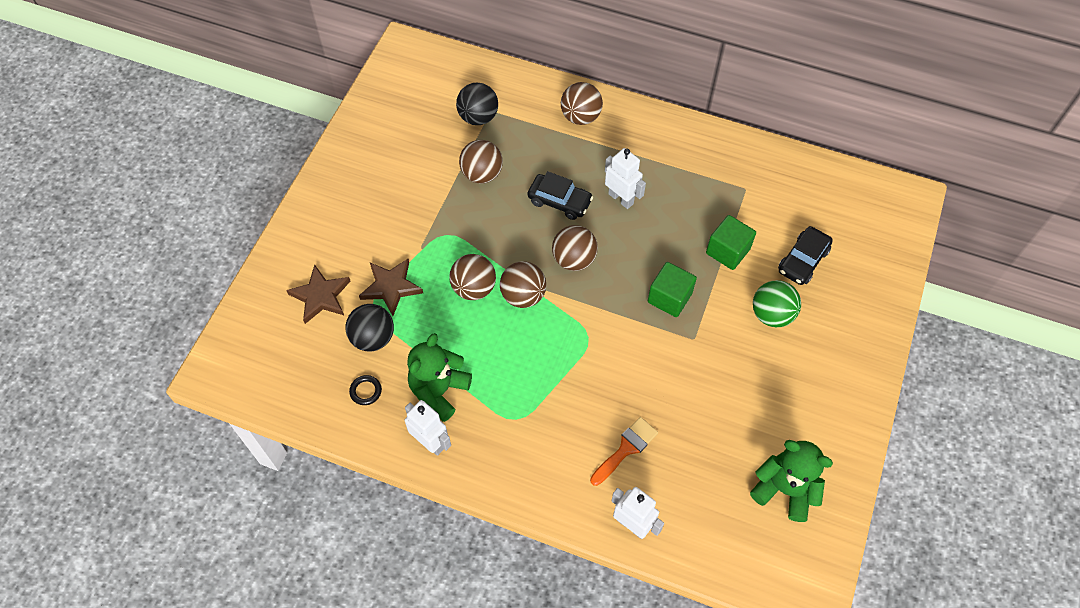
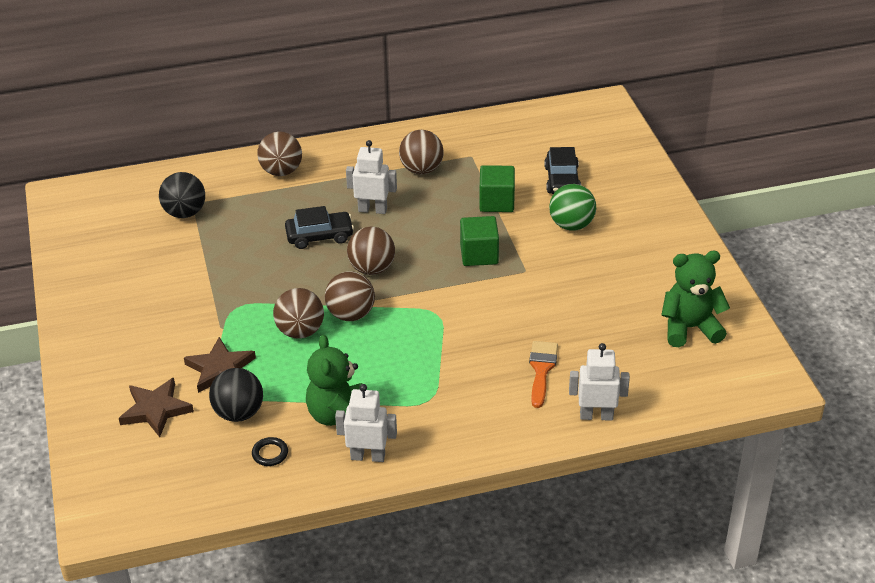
camera: 35 degrees left, 20 degrees down
brown ball [459,140,503,184] -> brown ball moved to [399,130,444,174]

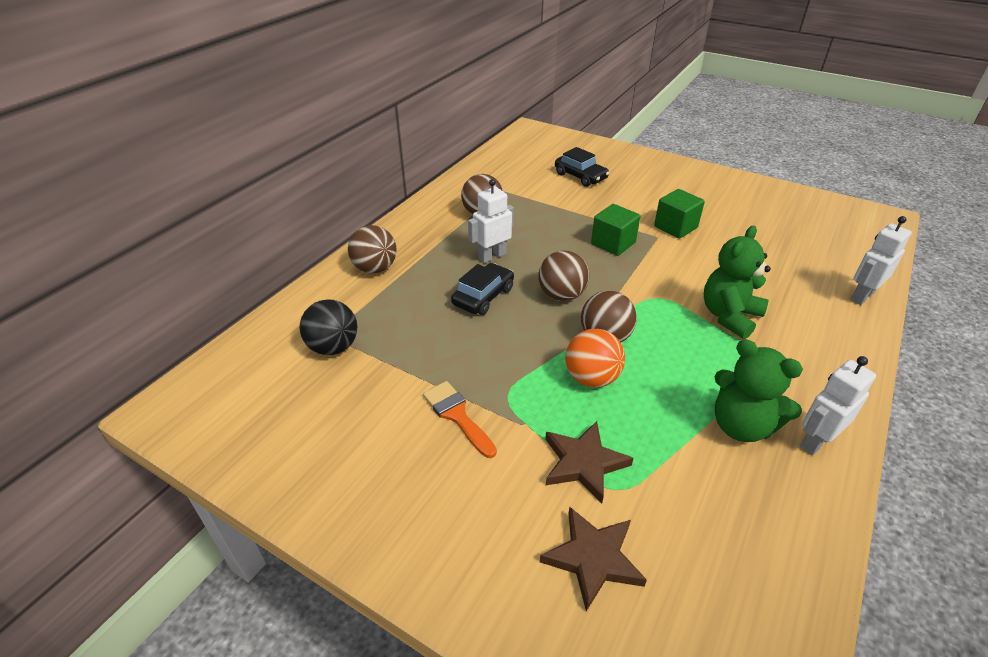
camera: 45 degrees left, 0 degrees up
black ball [209,368,263,422] -> none
black ring [252,437,288,466] -> none
brown ball [273,288,324,339] -> orange ball [565,329,625,388]
green cube [479,165,515,212] -> green cube moved to [654,189,705,239]
orange brush [529,341,558,408] -> orange brush moved to [423,381,497,458]
green ball [549,184,596,231] -> none
green teddy bear [661,251,730,347] -> green teddy bear moved to [704,225,771,339]

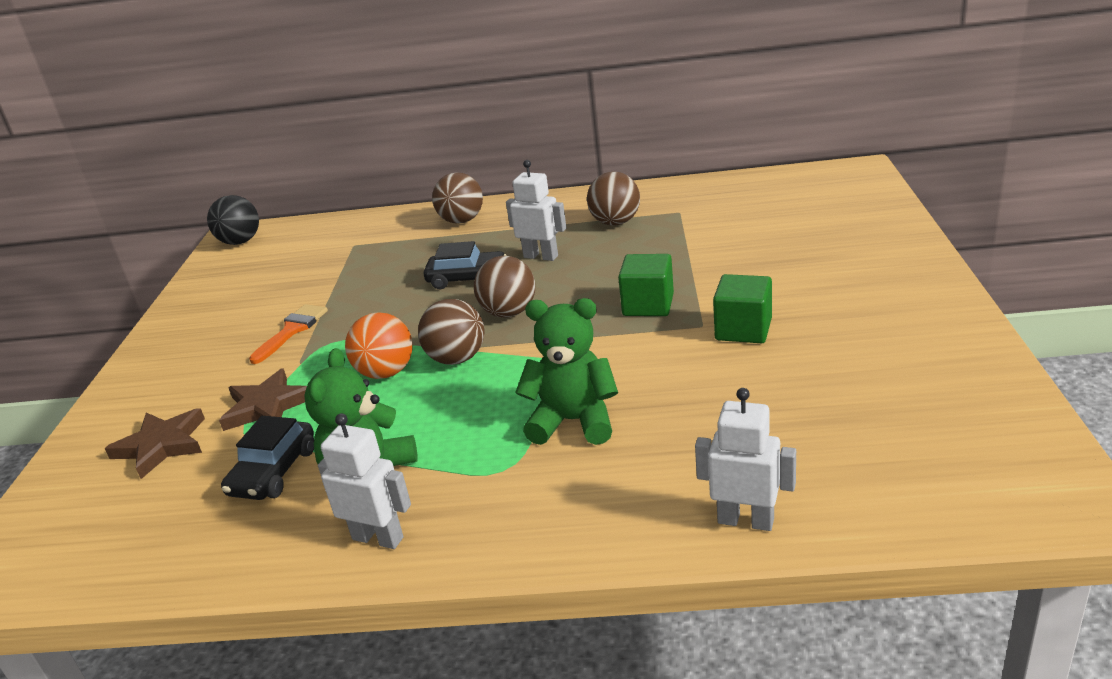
camera: 65 degrees right, 10 degrees down
black ball [300,299,357,355] -> black ball moved to [207,195,259,245]
black car [555,147,609,187] -> black car moved to [221,416,314,500]

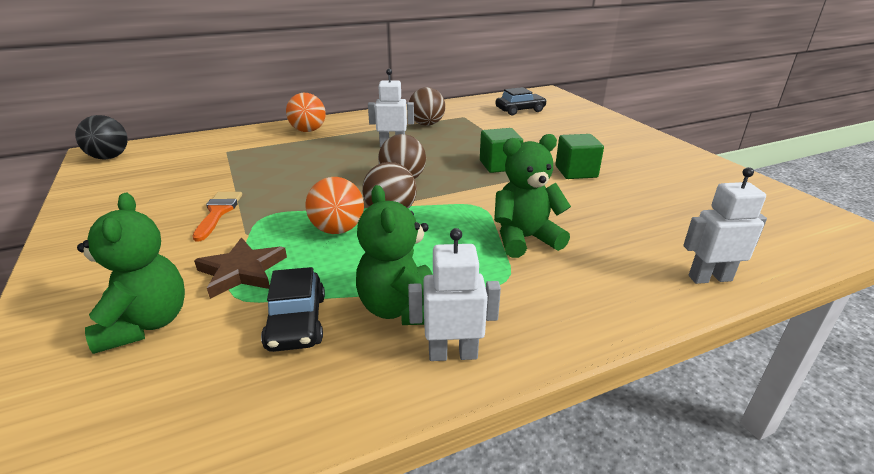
camera: 30 degrees left, 0 degrees up
brown star [105,408,205,479] -> green teddy bear [77,193,185,354]
black car [424,241,507,289] -> black car moved to [495,87,547,115]
brown ball [432,172,483,224] -> orange ball [286,93,326,132]

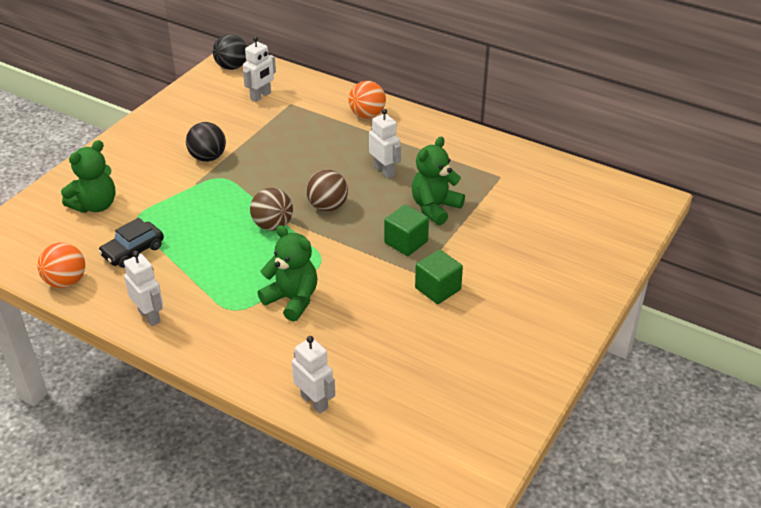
camera: 55 degrees right, 10 degrees up
orange brush [192,192,242,241] -> black ball [186,122,226,162]
brown star [194,238,287,299] -> none
orange ball [306,177,364,234] -> orange ball moved to [37,243,85,288]
green teddy bear [356,185,433,325] -> green teddy bear moved to [411,136,465,225]
brown ball [409,87,445,126] -> none
black car [495,87,547,115] -> none
none -> white robot [243,36,276,102]

